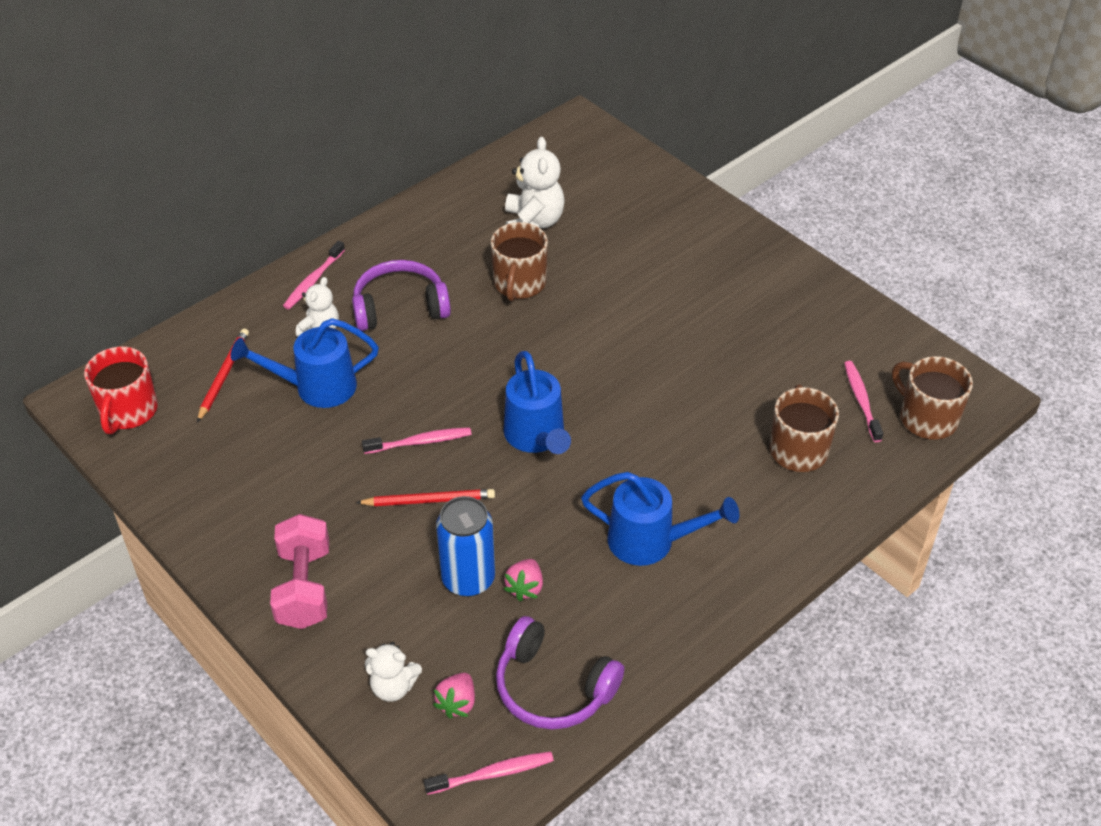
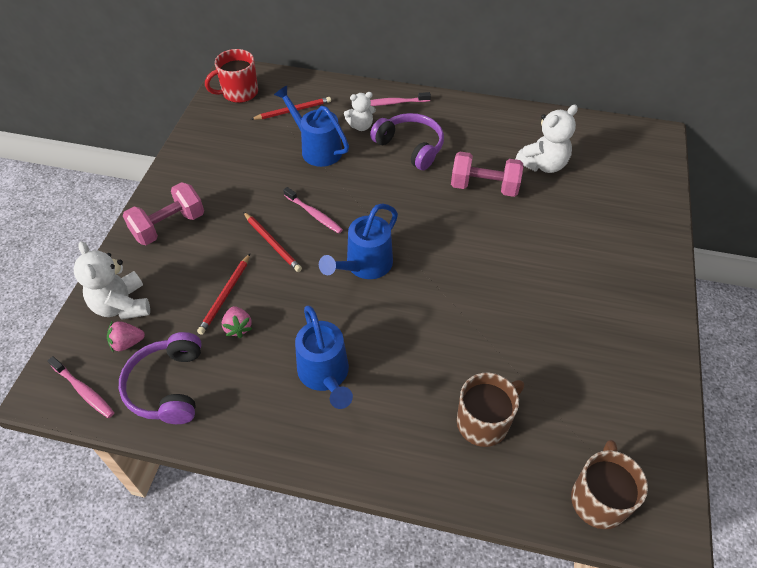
camera: 55 degrees right, 5 degrees up
white teddy bear [365,642,422,702] -> white teddy bear [74,241,150,320], size x1.58
blue can [436,496,495,597] -> red pencil [197,254,250,335]
brown mug [491,222,548,301] -> pink dumbbell [451,152,523,197]
pink strawberry [504,559,543,601] -> pink strawberry turned 90 degrees counterclockwise [222,306,252,338]
pink toothbrush [844,361,883,442] -> none

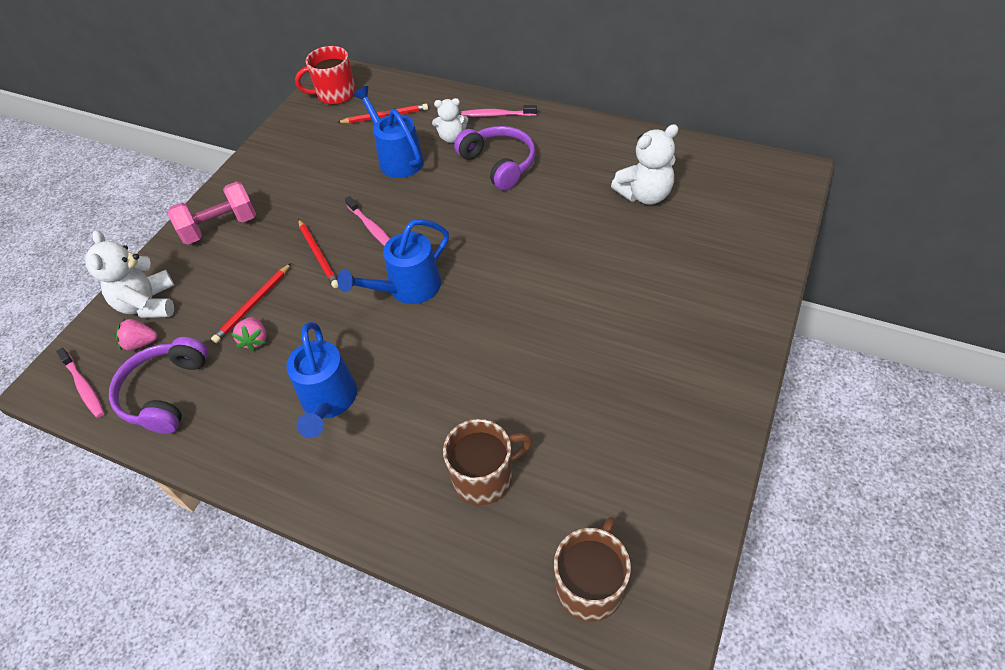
camera: 15 degrees right, 0 degrees up
pink dumbbell [451,152,523,197] -> none

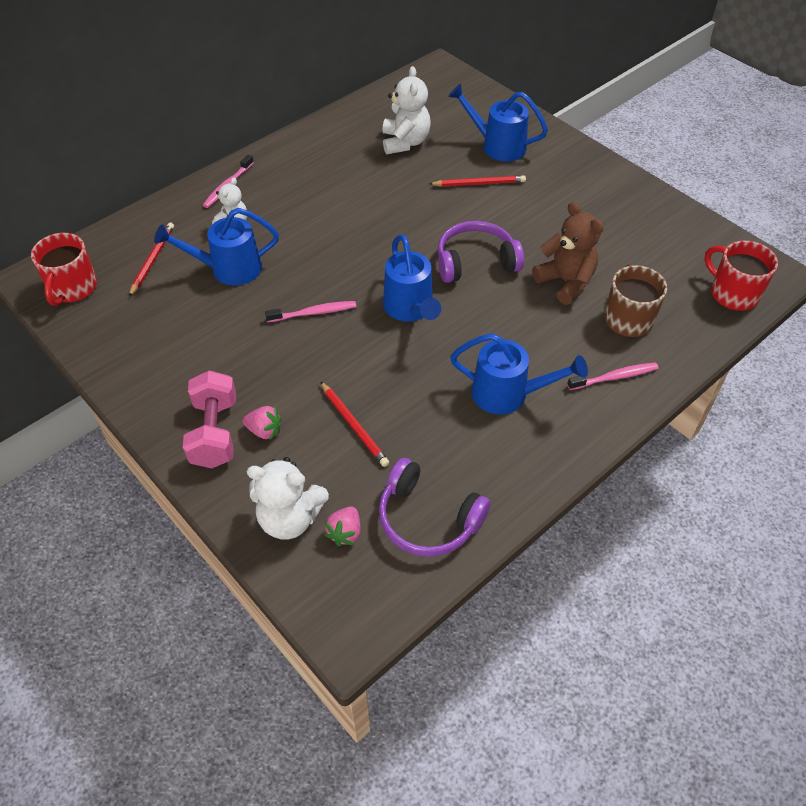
camera: 70 degrees left, 0 degrees up
pink toothbrush [56,348,105,418] -> pink toothbrush moved to [567,362,659,390]
pink strawberry [231,317,267,351] -> pink strawberry moved to [243,406,282,440]
red pencil [298,219,339,288] -> red pencil moved to [430,175,526,187]
purple headphones [454,126,535,190] -> purple headphones moved to [438,221,524,283]
brown mug [554,517,631,622] -> red mug [705,240,778,311]
none -> blue watering can [448,83,548,162]
none -> brown teddy bear [532,202,604,305]

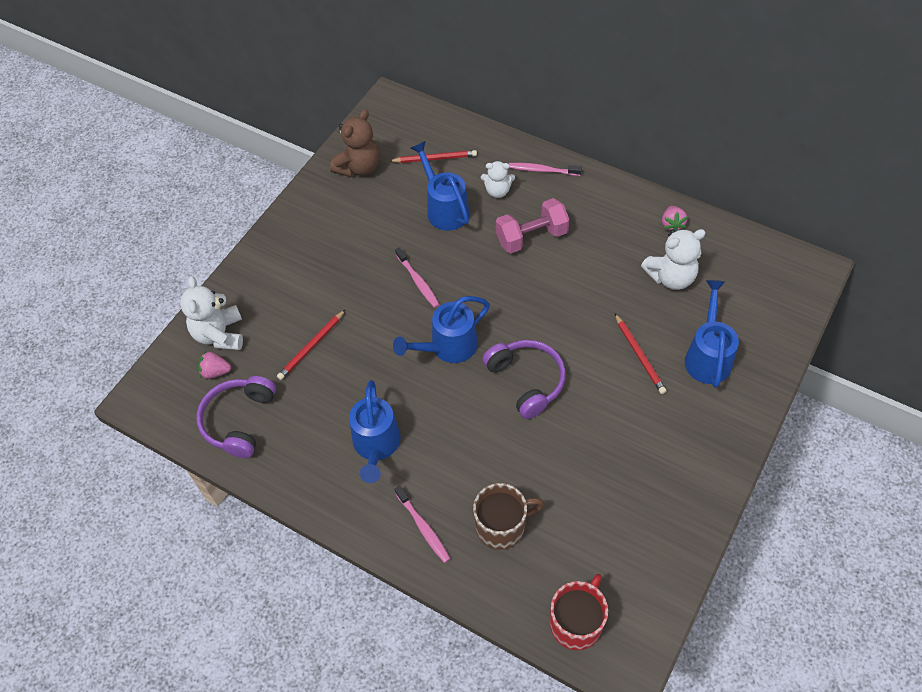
camera: 75 degrees right, 5 degrees up
red mug [31,233,97,306] -> none
pink dumbbell [183,370,236,468] -> pink dumbbell moved to [496,198,569,253]
pink strawberry [243,406,282,440] -> pink strawberry moved to [662,206,688,232]
brown teddy bear [532,202,604,305] -> brown teddy bear moved to [330,109,380,177]

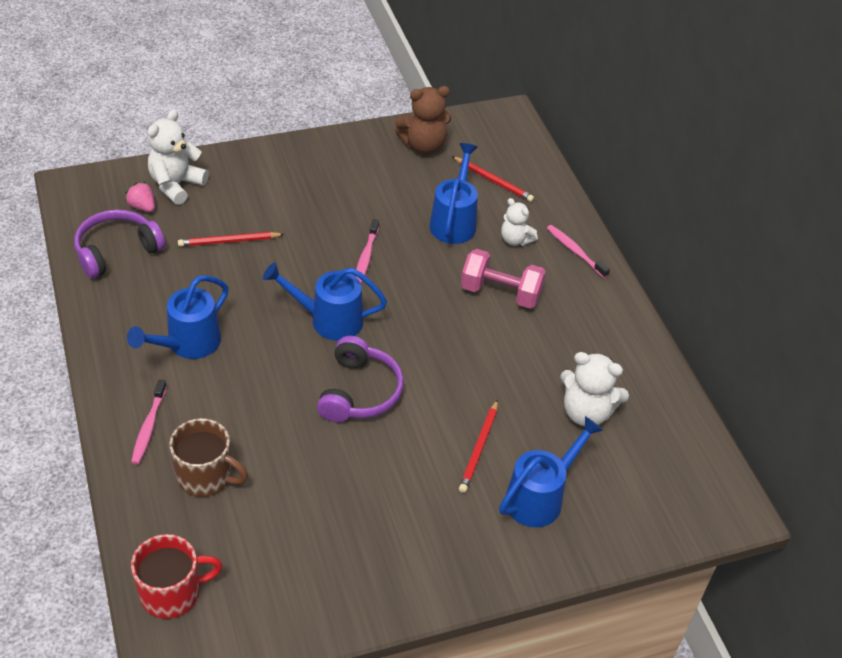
camera: 35 degrees right, 10 degrees down
pink strawberry [662,206,688,232] -> none

